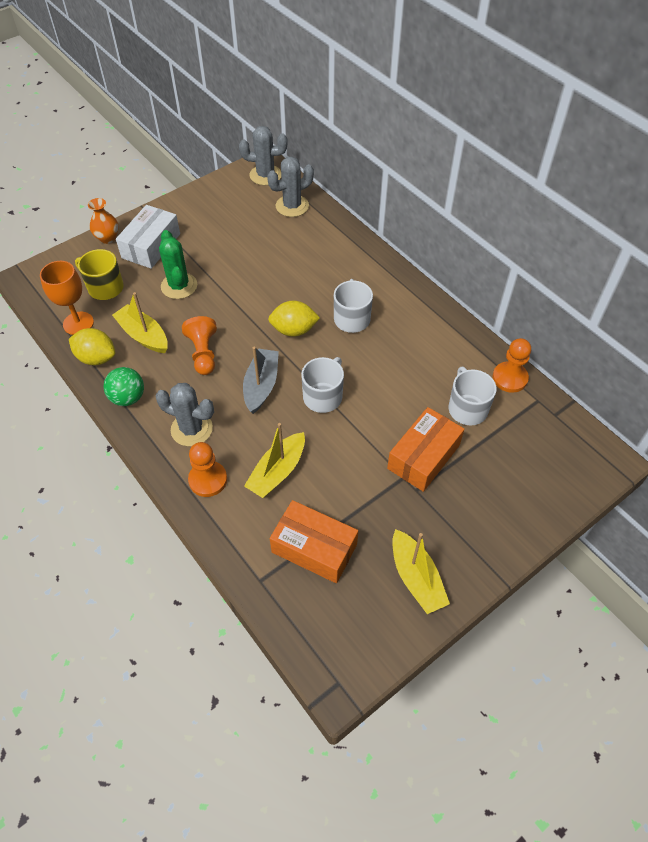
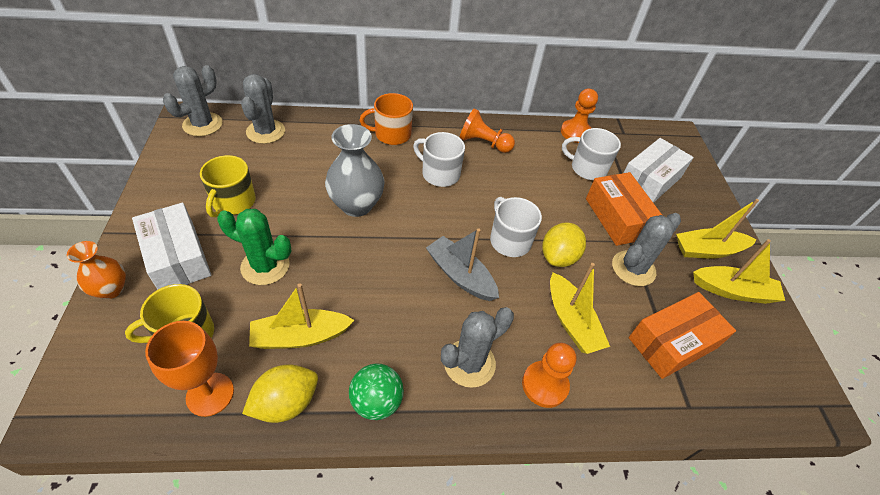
camera: 60 degrees left, 5 degrees down
orange pawn [182,316,217,375] -> orange pawn moved to [460,108,515,153]
yellow lemon [268,301,320,337] -> yellow lemon moved to [542,223,586,267]
none -> yellow mug [200,155,256,218]
none -> grey vase [325,124,385,217]
none -> orange mug [360,93,413,145]
none -> grey cactus [612,213,681,286]
none -> white box [624,138,694,203]
none -> yellow boat [676,199,759,258]

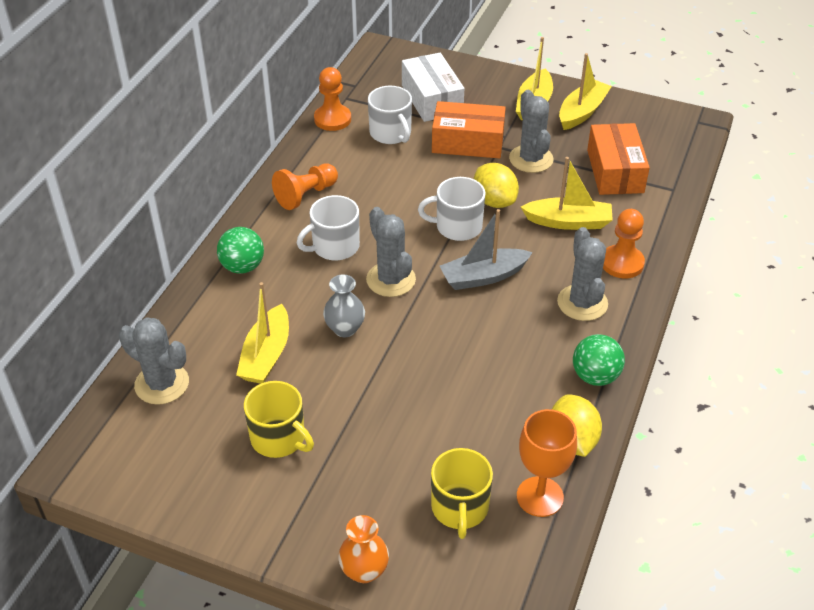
camera: 60 degrees left, 5 degrees down
white box [132,203,211,290] -> none
grey cactus [163,65,222,136] -> grey cactus moved to [366,207,416,297]
green cactus [217,209,292,285] -> none
yellow boat [249,283,354,349] -> yellow boat moved to [236,282,289,384]
grey vase [325,124,385,217] -> grey vase [323,275,365,337], size x0.60
orange mug [360,93,413,145] -> green ball [217,227,264,274]
white mug [562,128,621,180] -> white mug turned 75 degrees counterclockwise [368,86,412,144]

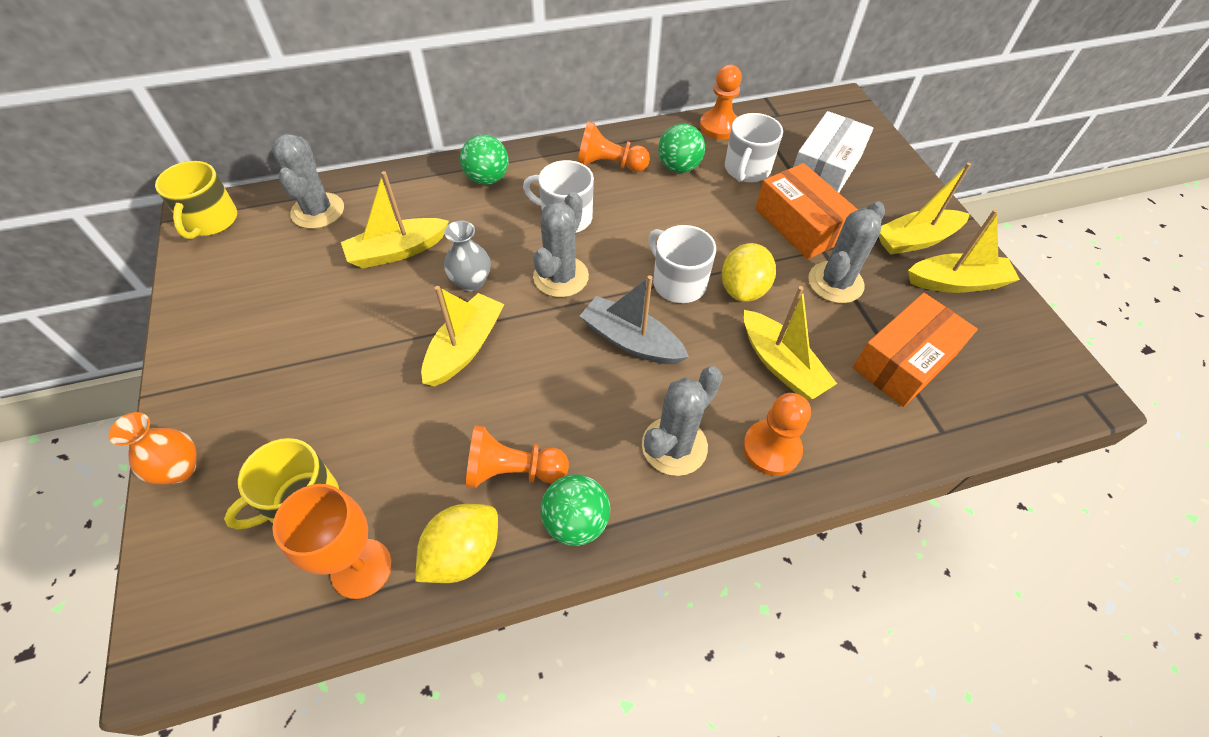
camera: 50 degrees right, 10 degrees up
yellow mug [244,381,314,458] -> yellow mug moved to [155,161,237,239]
none -> yellow boat [421,286,504,386]
none -> orange pawn [466,425,569,488]
none -> green ball [658,124,705,173]

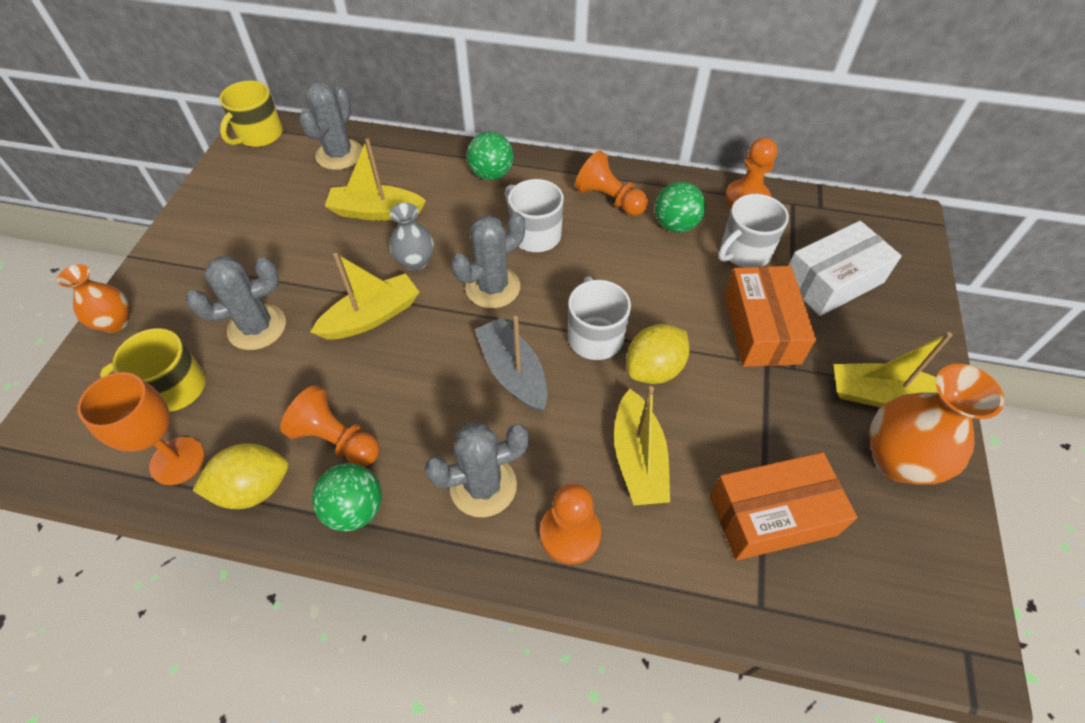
camera: 30 degrees right, 0 degrees up
grey cactus [808,201,885,303] -> grey cactus moved to [186,256,286,350]
yellow boat [908,209,1020,293] -> orange vase [870,364,1005,484]

